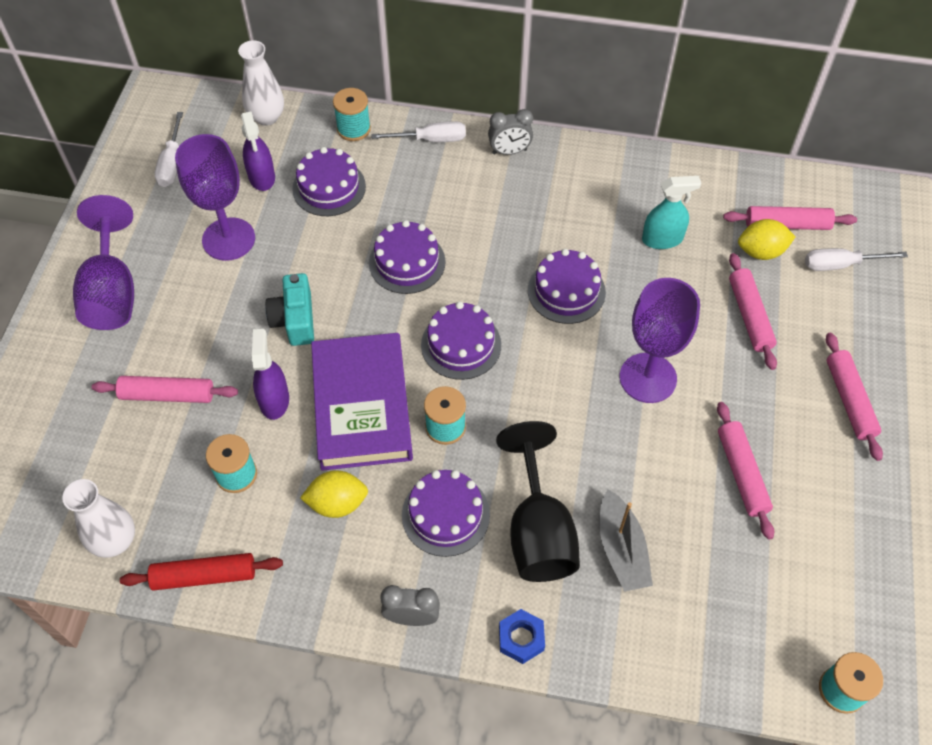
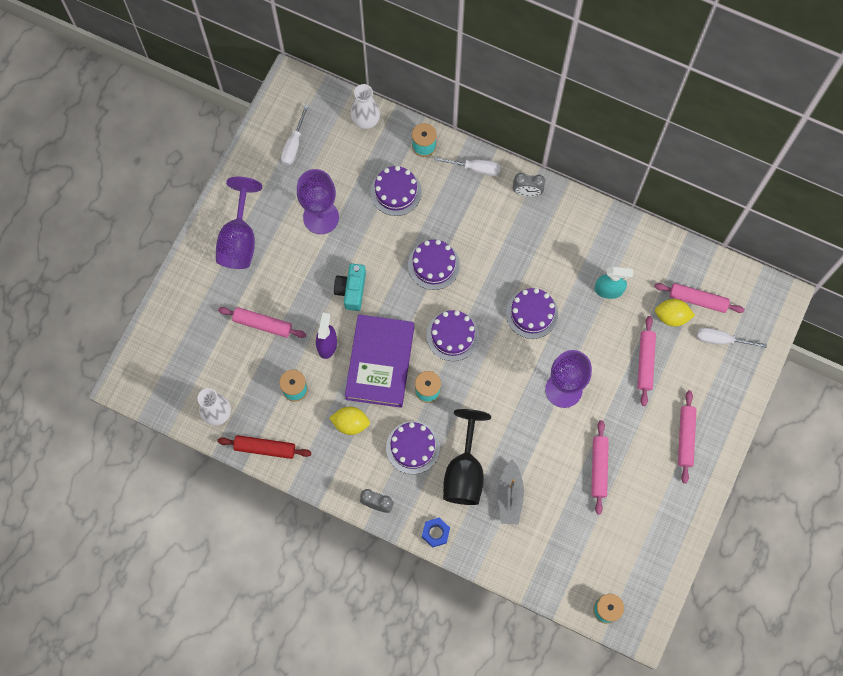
camera: 15 degrees right, 15 degrees up
purple spray bottle [241,111,275,191] -> none

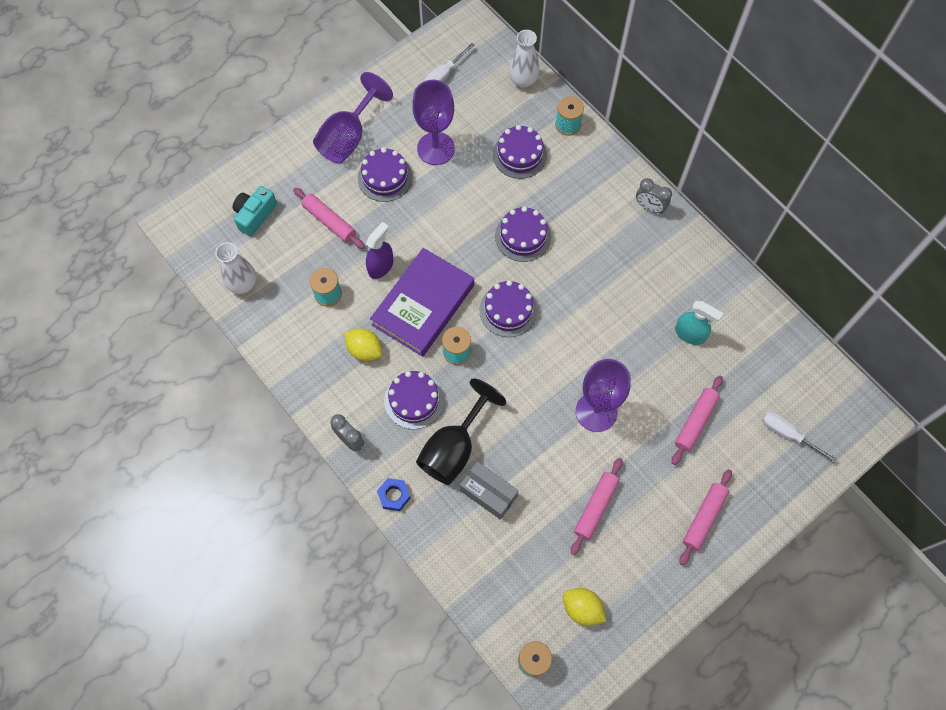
camera: 25 degrees right, 5 degrees down
red rolling pin [217,435,311,459] -> none
turquoise camera [334,264,366,311] -> turquoise camera moved to [233,186,277,237]
white screwdriver [434,157,501,176] -> none
grey boat [498,460,524,525] -> grey box [460,461,518,520]
purple cake [506,288,558,339] -> purple cake moved to [358,148,413,202]
pink rolling pin [654,283,745,313] -> none
yellow lemon [655,299,695,327] -> yellow lemon moved to [563,588,606,626]

